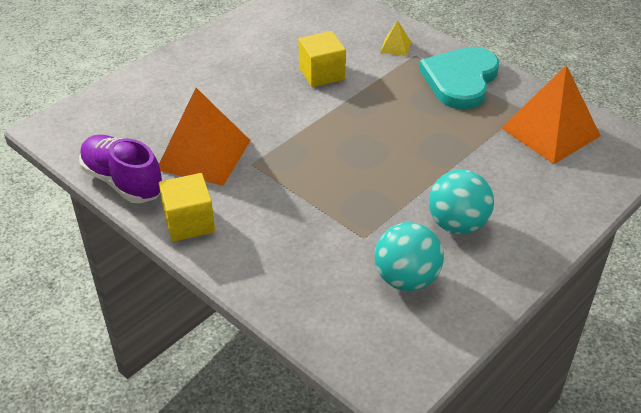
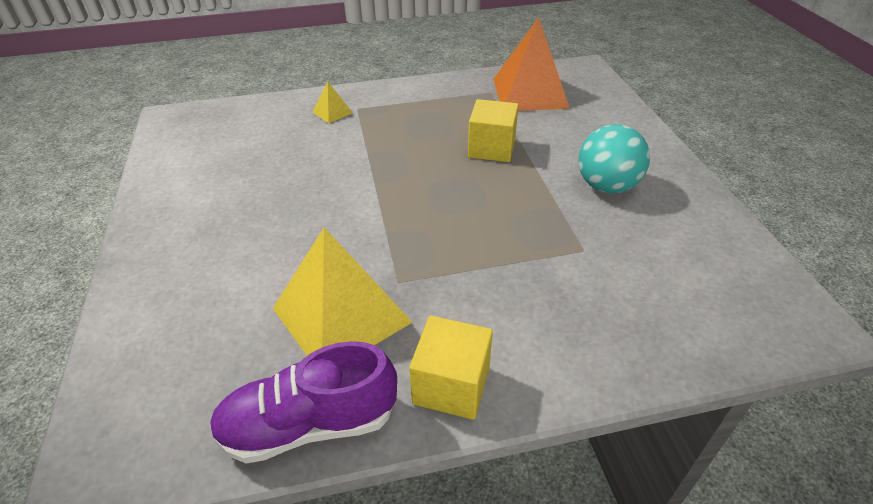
camera: 55 degrees left, 0 degrees up
orange pyramid [159,88,251,186] -> yellow pyramid [273,227,413,356]
yellow cube [298,31,346,87] -> yellow cube moved to [468,99,519,162]
turquoise ball [375,222,444,291] -> none
turquoise heart [419,47,499,110] -> none

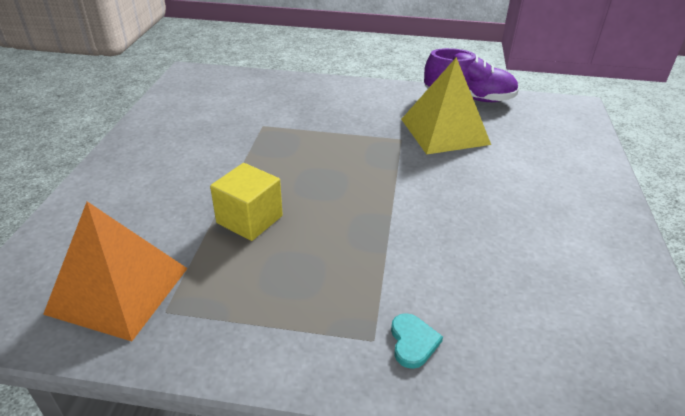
camera: 160 degrees left, 5 degrees down
yellow pyramid [313,82,353,124] -> turquoise heart [391,313,443,369]
yellow cube [409,316,493,420] -> none
turquoise ball [578,124,650,194] -> none

